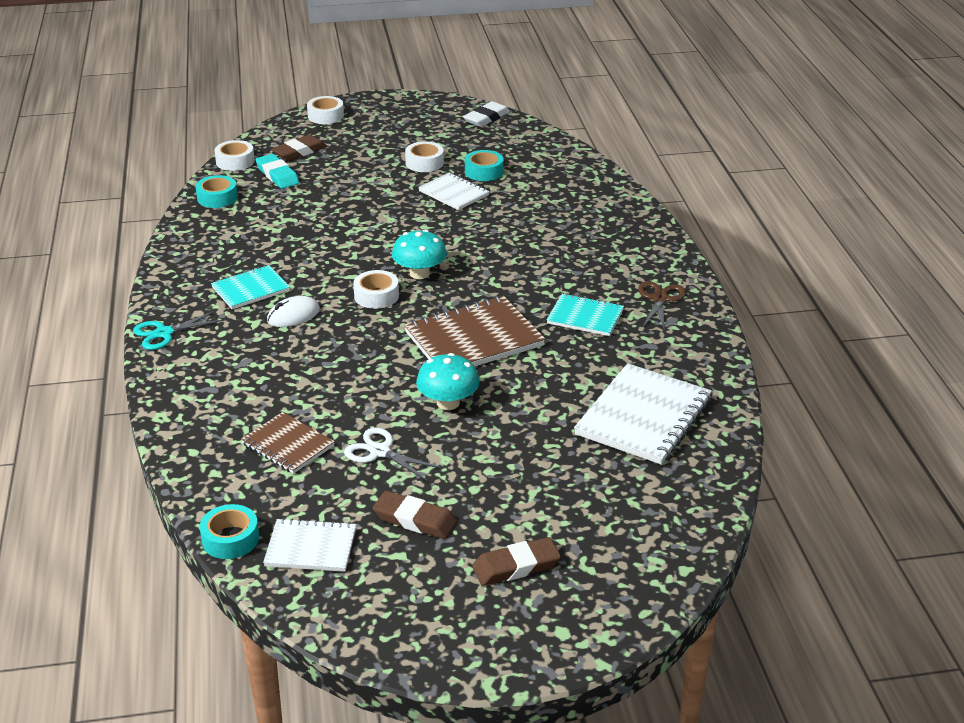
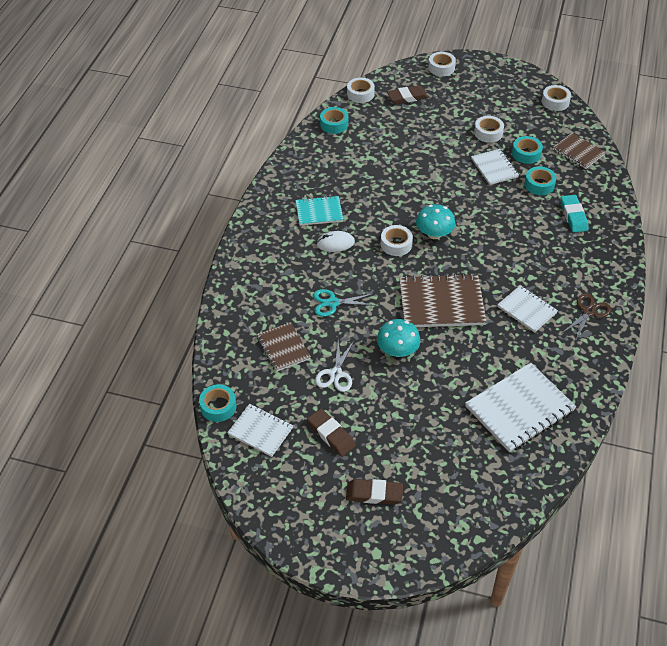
camera: 25 degrees right, 15 degrees up
turquoise scissors [133,310,224,350] -> turquoise scissors moved to [313,289,376,317]
turquoise eraser [255,154,299,189] -> turquoise eraser moved to [561,195,589,233]
white scissors [344,428,442,481] -> white scissors turned 135 degrees counterclockwise [315,341,354,392]
white eraser [463,101,510,127] -> white tape [542,85,571,111]
turquoise notebook [547,293,624,336] -> white notebook [497,285,558,333]
none -> turquoise tape [524,166,556,195]
none -> brown notebook [553,133,606,169]

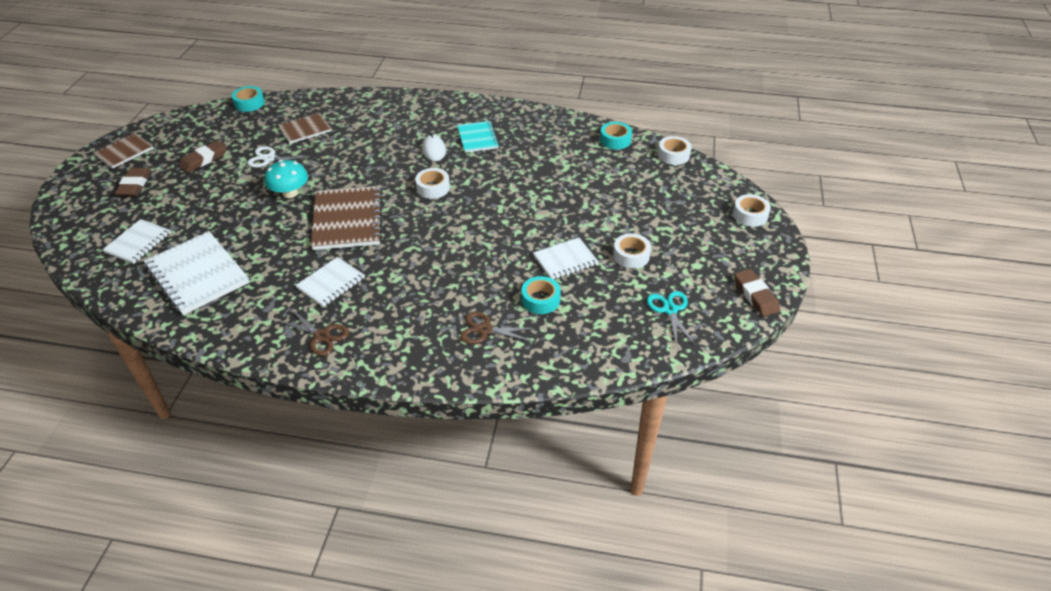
camera: 85 degrees right, 5 degrees down
white notebook [227,404,293,457] -> white notebook moved to [102,219,171,264]
turquoise scissors [313,289,376,317] -> turquoise scissors moved to [647,291,696,347]
brown eraser [387,85,428,104] -> brown eraser moved to [734,269,780,317]
turquoise mushroom [416,204,455,239] -> none
turquoise tape [512,136,543,164] -> none
white tape [542,85,571,111] -> none
brown notebook [553,133,606,169] -> brown notebook moved to [93,133,154,169]
turquoise eraser [561,195,589,233] -> brown scissors [460,312,538,344]

